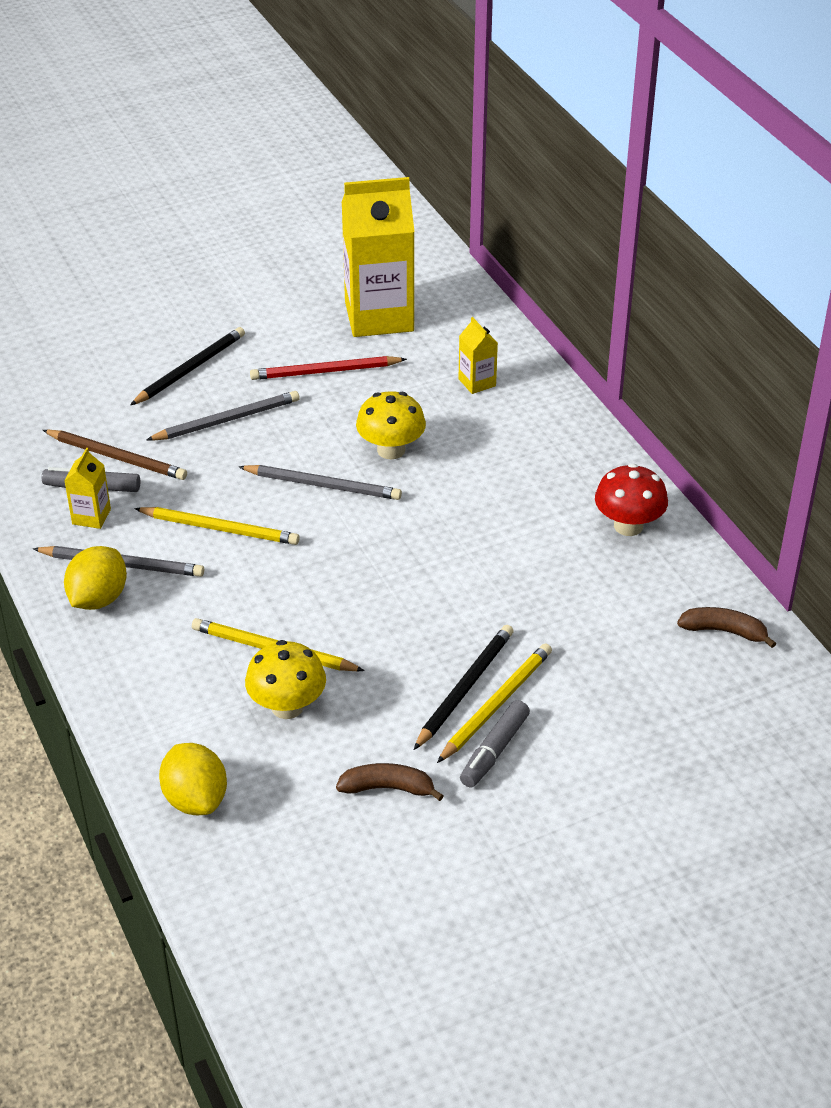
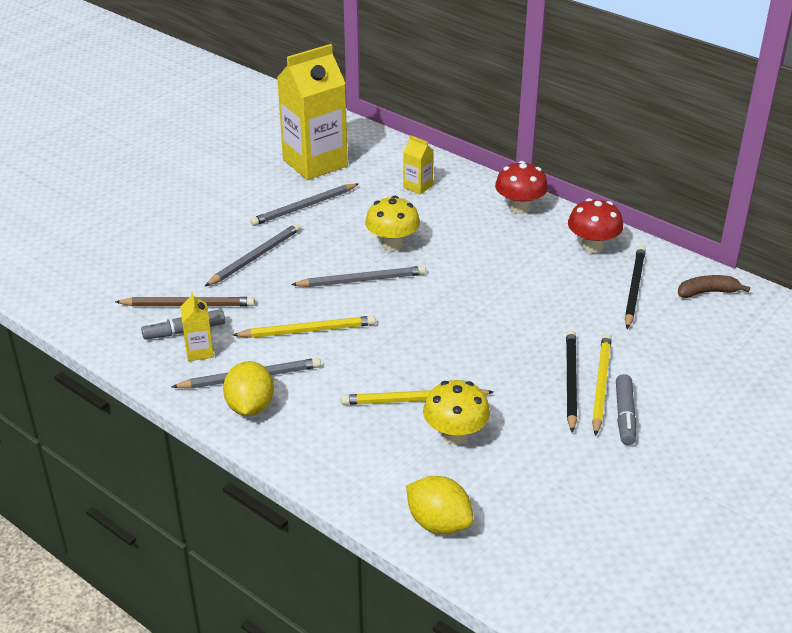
camera: 25 degrees left, 5 degrees down
black pencil [130,327,245,405] -> black pencil moved to [625,246,646,329]
red pencil [250,356,407,380] -> grey pencil [250,183,358,226]
brown banana [336,763,444,801] -> none
none -> red mushroom [495,161,548,214]

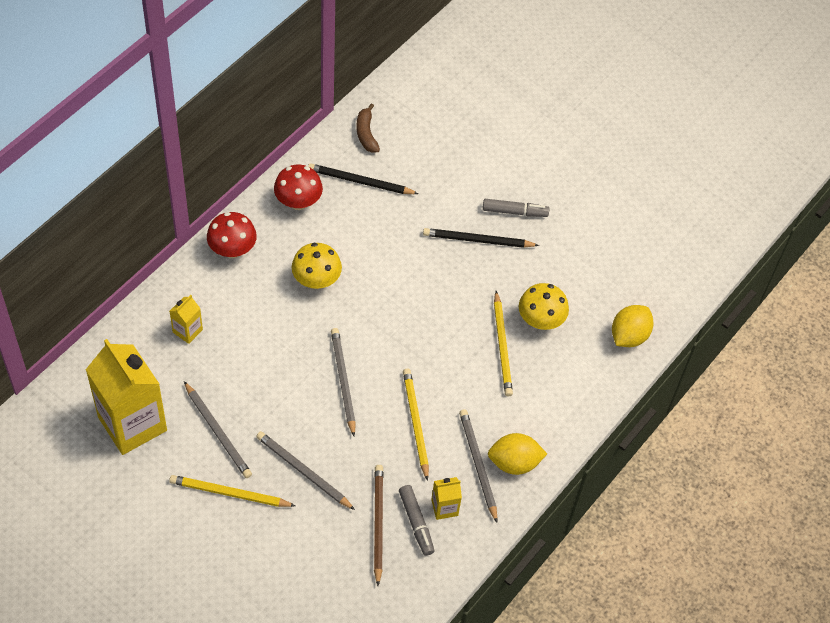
camera: 95 degrees left, 20 degrees up
yellow mushroom [365,196,420,251] -> yellow mushroom moved to [291,243,342,289]
yellow pencil [592,334,612,436] -> yellow pencil moved to [169,475,296,507]

